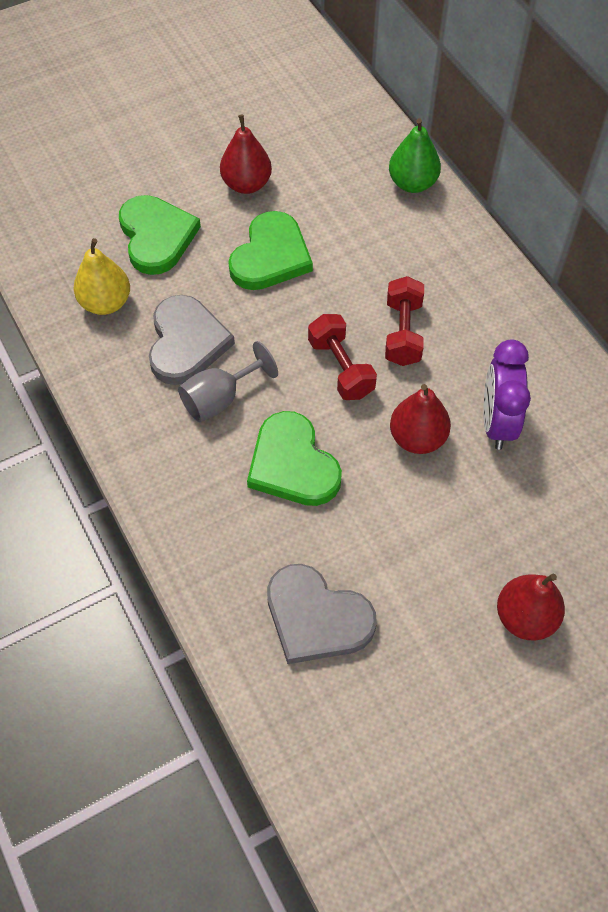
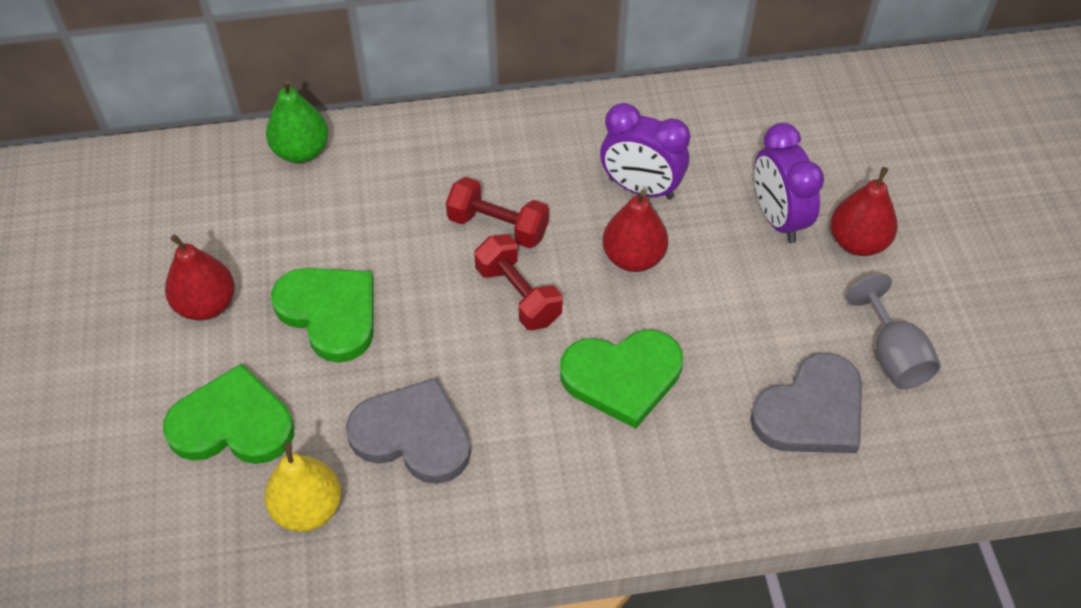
camera: 70 degrees left, 5 degrees down
grey goblet [178,341,278,422] -> grey goblet moved to [846,274,941,389]
red dumbbell [308,314,377,400] -> red dumbbell turned 60 degrees clockwise [474,234,563,330]
none -> purple clock [754,123,824,243]

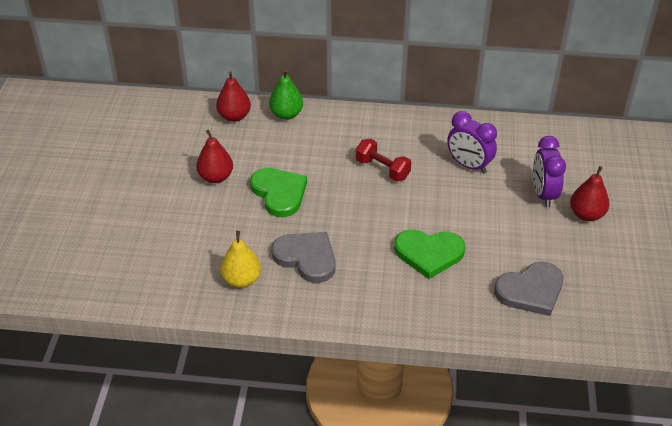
camera: 15 degrees right, 10 degrees down
green heart [163,363,294,464] -> none
red dumbbell [474,234,563,330] -> none
red pear [603,190,668,272] -> red pear moved to [216,71,251,122]
grey goblet [846,274,941,389] -> none

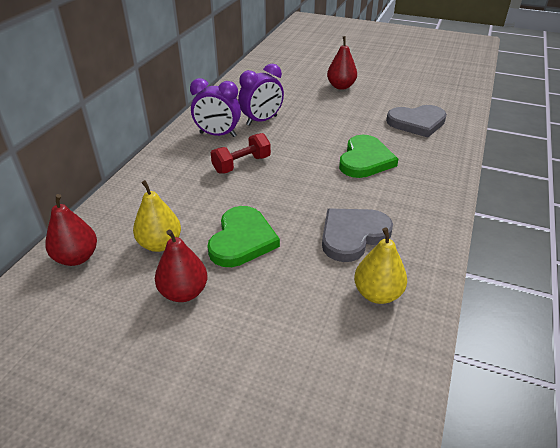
camera: 75 degrees left, 5 degrees down
green heart [250,168,307,217] -> green heart turned 120 degrees clockwise [207,206,280,267]
green pear [269,69,303,120] -> none
grey heart [494,261,563,316] -> grey heart turned 90 degrees clockwise [386,105,447,138]
purple clock [533,136,566,208] -> purple clock moved to [190,78,241,137]
none -> yellow pear [133,180,181,252]

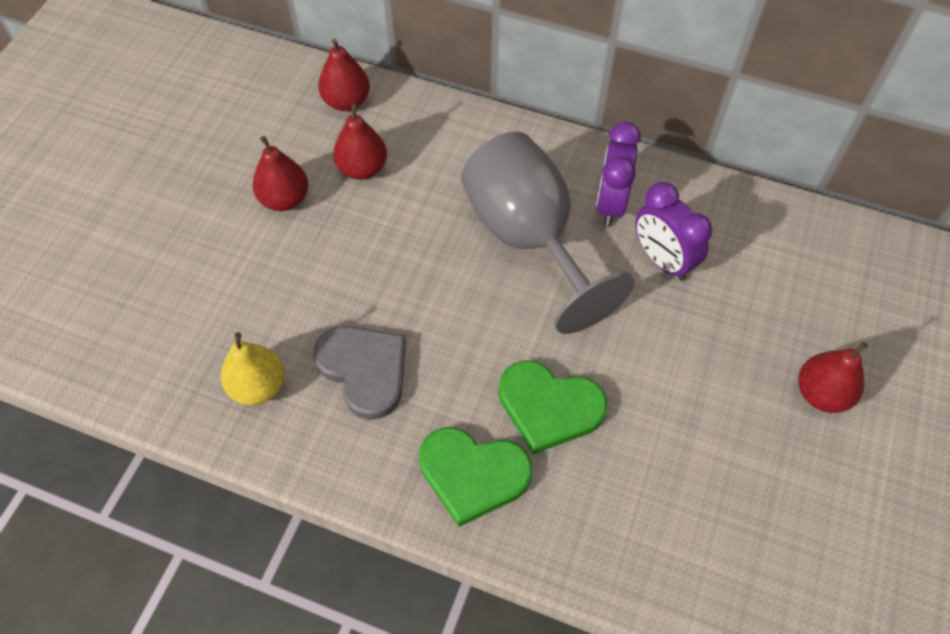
camera: 90 degrees right, 20 degrees up
yellow pear [133,180,181,252] -> red pear [333,103,387,180]
green heart [207,206,280,267] -> green heart moved to [419,427,532,527]
red dumbbell [211,133,271,174] -> grey goblet [461,132,635,334]
grey heart [386,105,447,138] -> none

